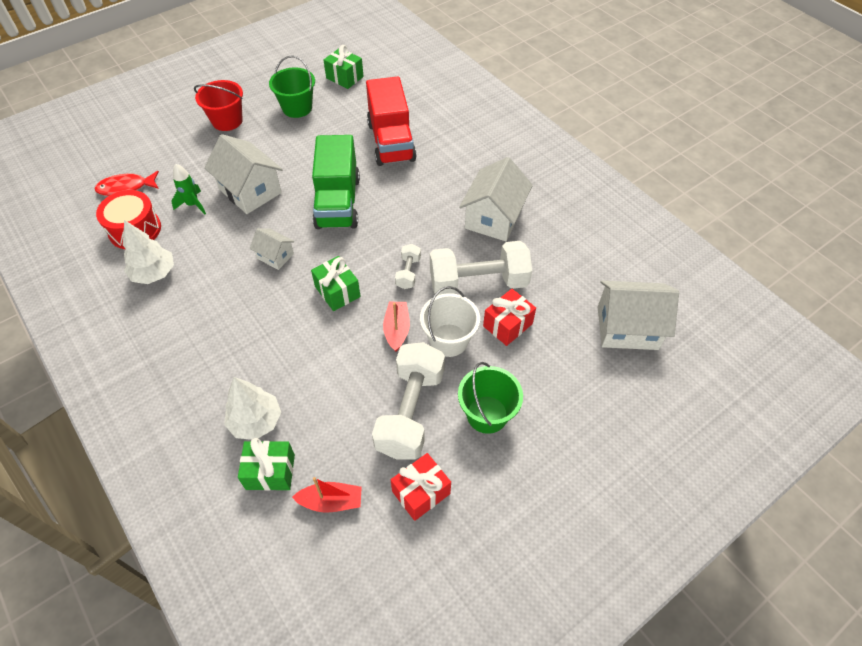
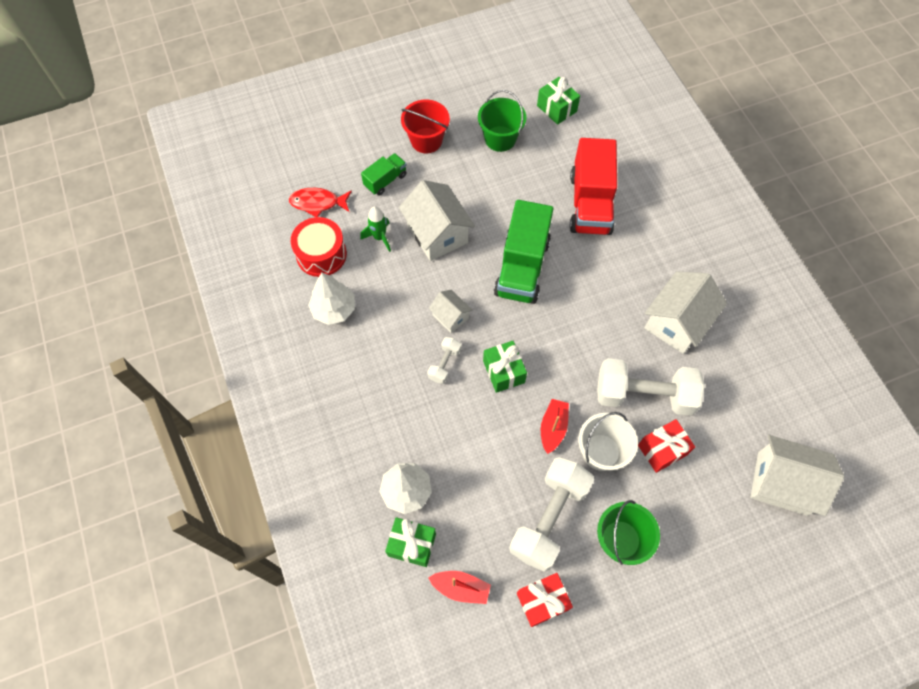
camera: 15 degrees right, 10 degrees up
white dumbbell [395,244,421,289] -> white dumbbell moved to [427,337,461,384]
none -> green truck [361,153,407,196]

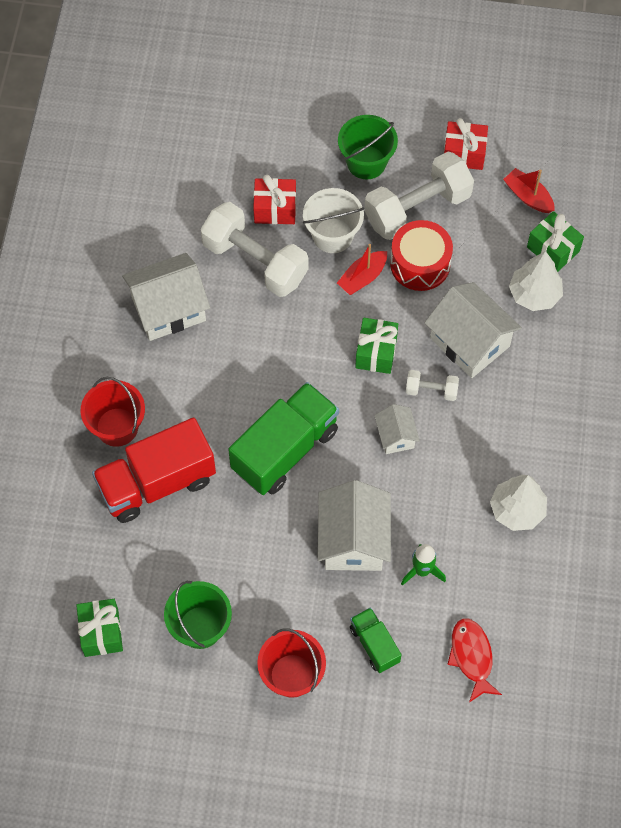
camera: 150 degrees left, 0 degrees up
red fish [289,188,352,217] -> red fish turned 135 degrees counterclockwise [447,618,502,702]
red drum [291,217,347,277] -> red drum moved to [390,220,453,291]
green truck [361,153,407,196] -> green truck turned 75 degrees clockwise [350,607,402,673]
white dumbbell [427,337,461,384] -> white dumbbell turned 45 degrees clockwise [406,370,459,401]
red truck [570,138,617,235] -> red truck turned 150 degrees counterclockwise [92,417,216,523]
white house [750,435,844,516] -> white house moved to [424,282,522,378]
none -> red bucket [80,377,145,447]

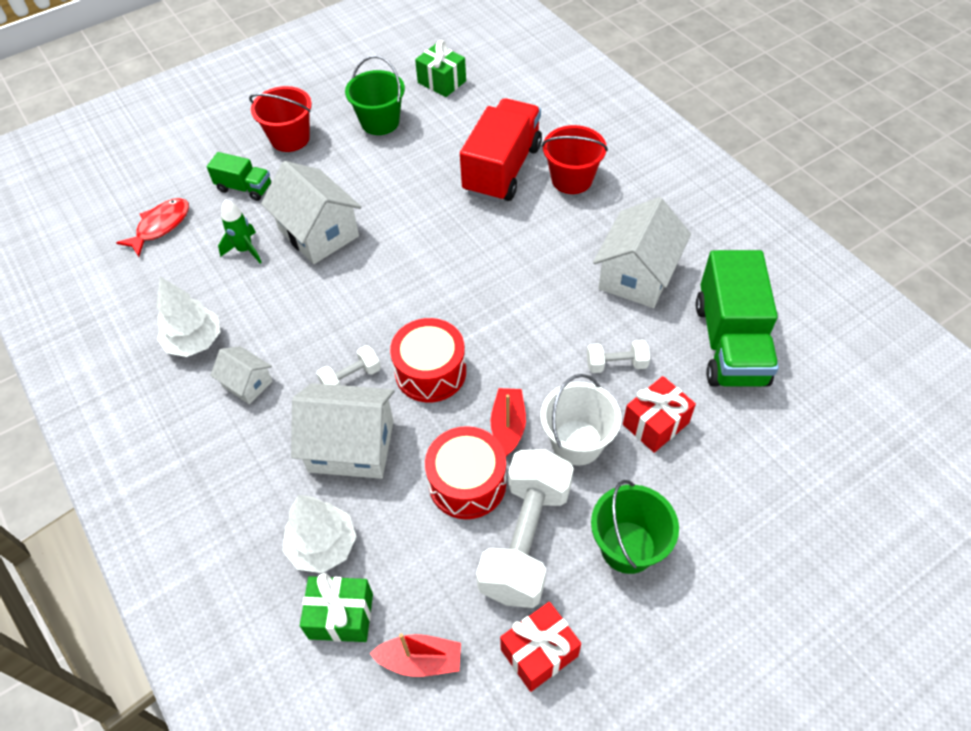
camera: 140 degrees right, 10 degrees down
white dumbbell [201,202,309,297] -> white dumbbell [587,340,650,373], size x0.47
green truck [228,382,339,495] -> green truck moved to [696,250,779,387]
green gift [355,318,398,374] -> red drum [390,318,466,403]
white house [374,404,420,454] -> white house moved to [210,346,272,404]
red fish [447,618,502,702] -> red fish turned 90 degrees counterclockwise [116,198,189,257]

